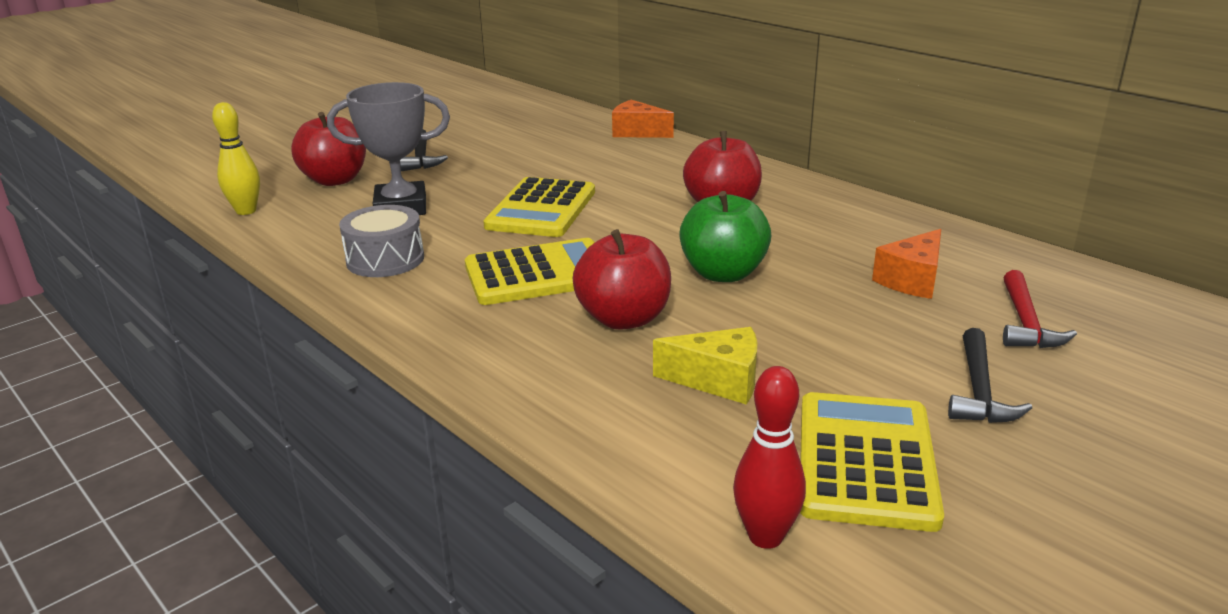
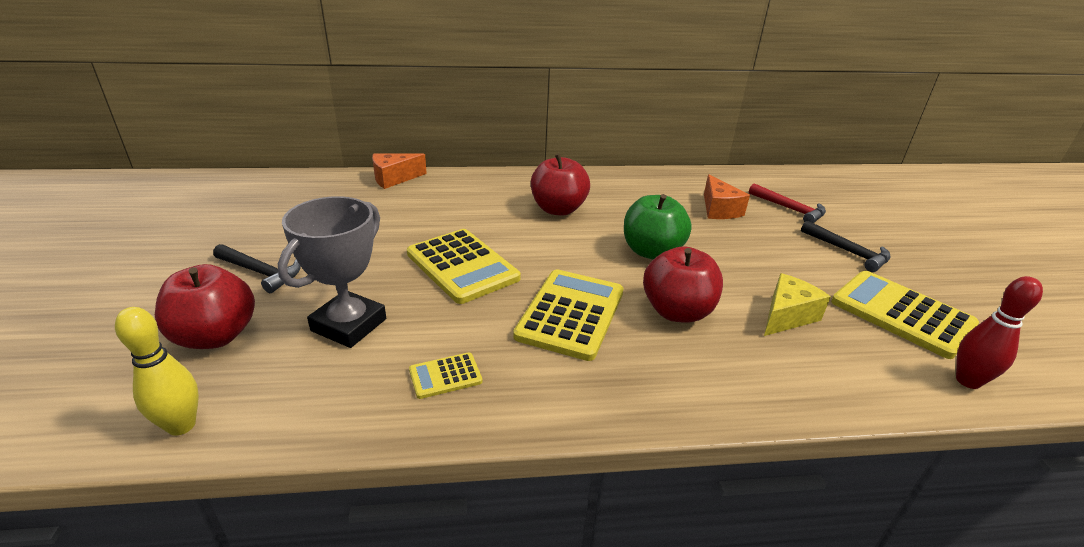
camera: 55 degrees left, 5 degrees up
grey drum [339,205,424,277] -> yellow calculator [409,352,482,399]

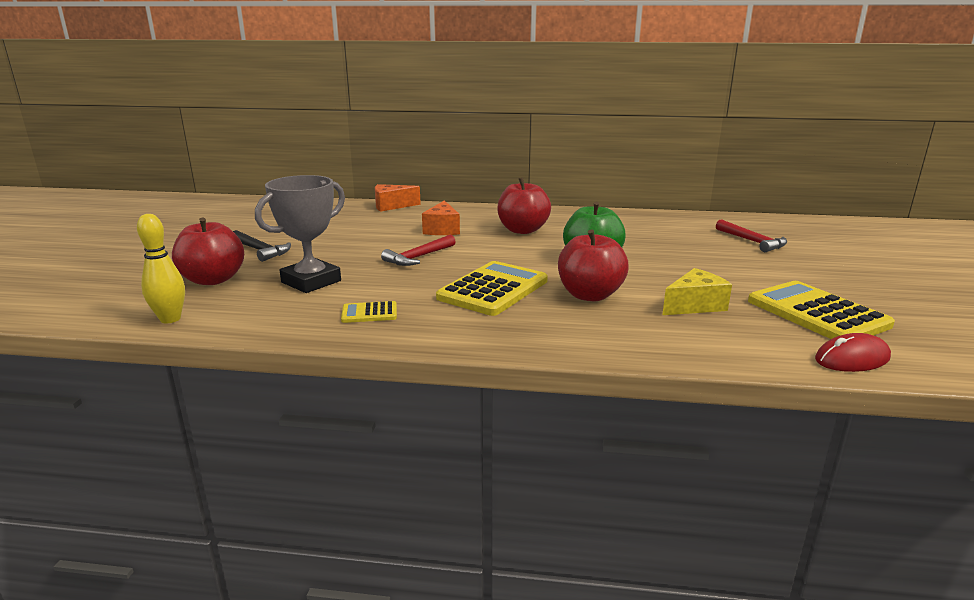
camera: 15 degrees right, 10 degrees down
yellow calculator [407,229,521,304] -> red hammer [381,235,456,266]
orange cheese [704,174,750,219] -> orange cheese moved to [422,200,460,235]
black hammer [801,220,891,272] -> none
red bowling pin [956,276,1043,389] -> red mouse [815,333,891,372]

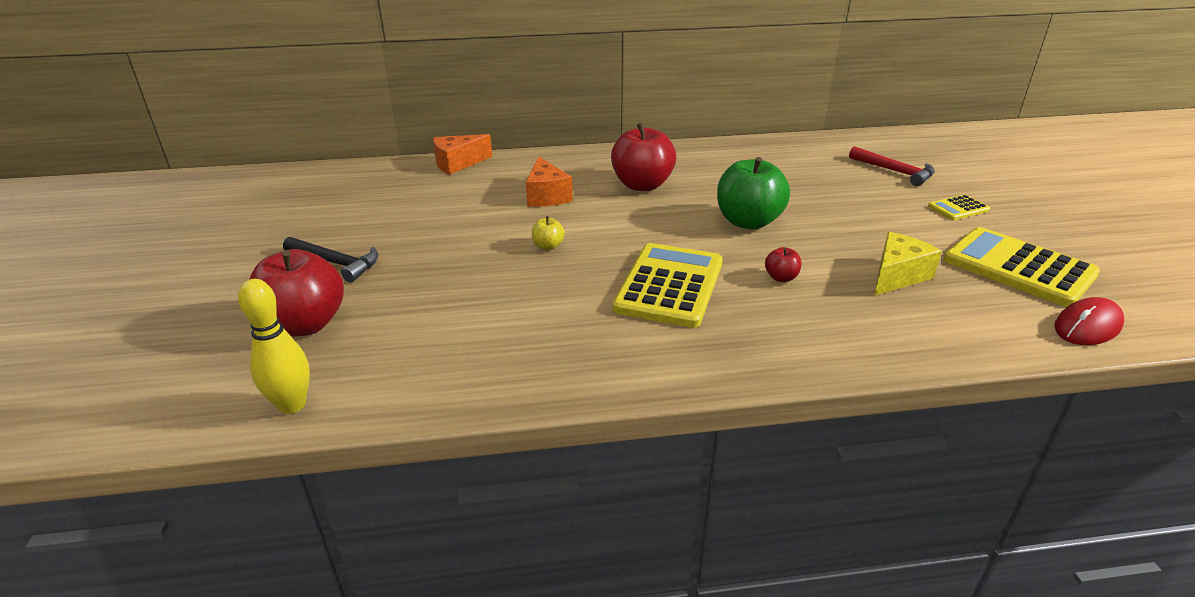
camera: 15 degrees left, 10 degrees up
grey trophy [255,175,345,293] -> none
yellow calculator [341,301,397,323] -> yellow calculator moved to [928,194,990,220]
red hammer [381,235,456,266] -> yellow apple [532,216,565,250]
red apple [558,230,629,301] -> red apple [765,247,802,282], size x0.44

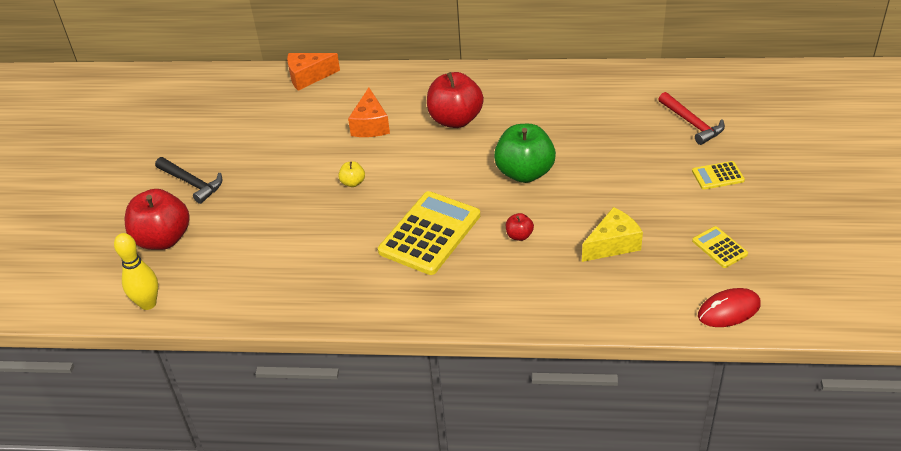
camera: 15 degrees right, 10 degrees up
yellow calculator [944,227,1100,307] -> yellow calculator [692,226,748,268], size x0.48

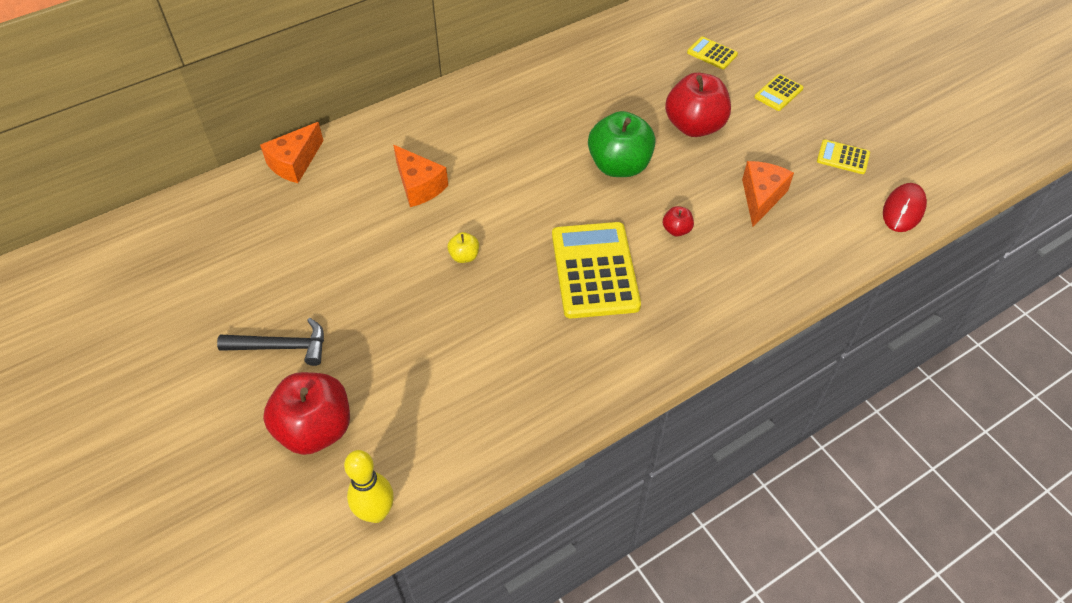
camera: 40 degrees left, 10 degrees up
red apple [427,72,484,128] -> red apple moved to [665,73,731,137]
yellow cheese [582,207,643,262] -> orange cheese [742,161,794,227]
red hammer [659,92,725,145] -> yellow calculator [687,37,738,69]

